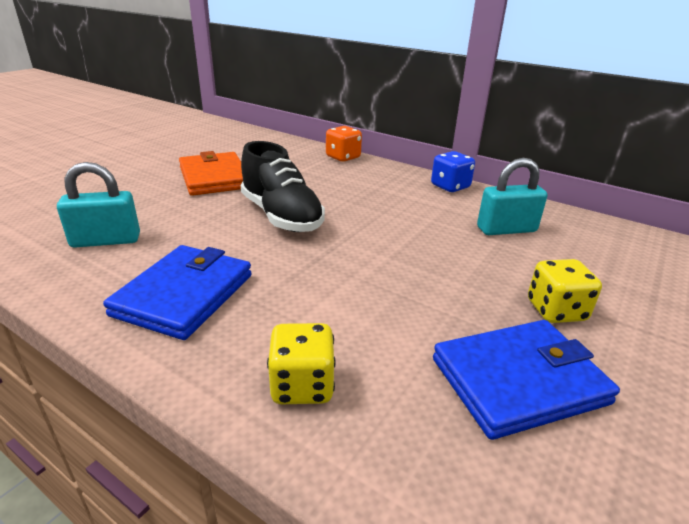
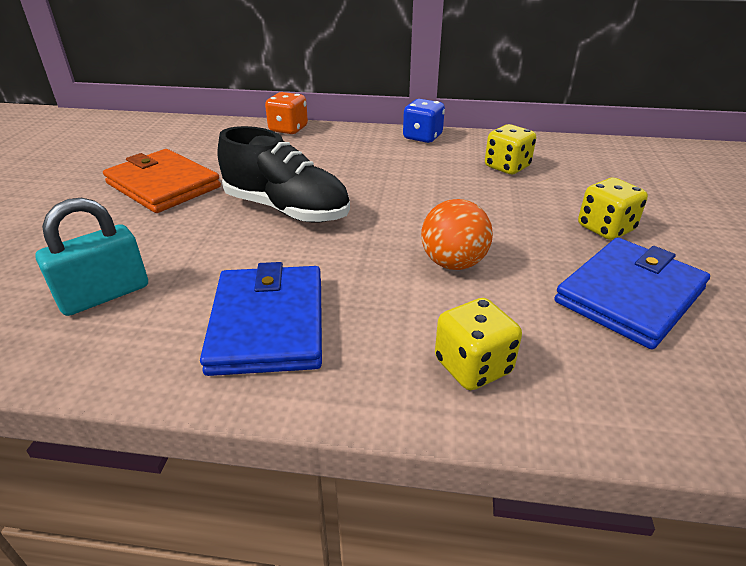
camera: 25 degrees left, 5 degrees up
turquoise padlock [477,158,547,235] -> yellow dice [485,124,536,174]
none -> orange ball [421,199,493,270]

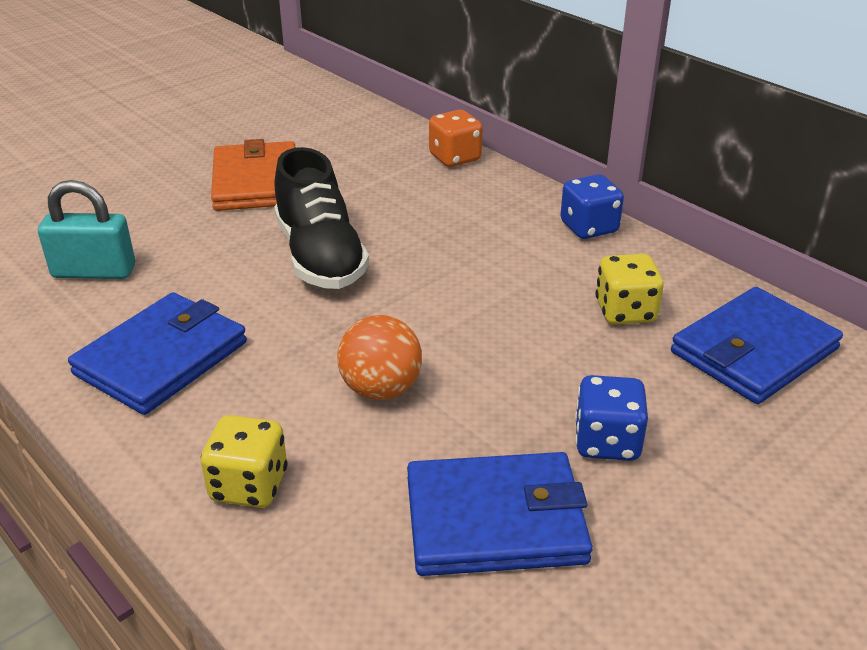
camera: 40 degrees right, 0 degrees up
yellow dice [578,178,648,240] -> blue dice [575,375,648,461]
none -> blue wallet [671,287,843,404]

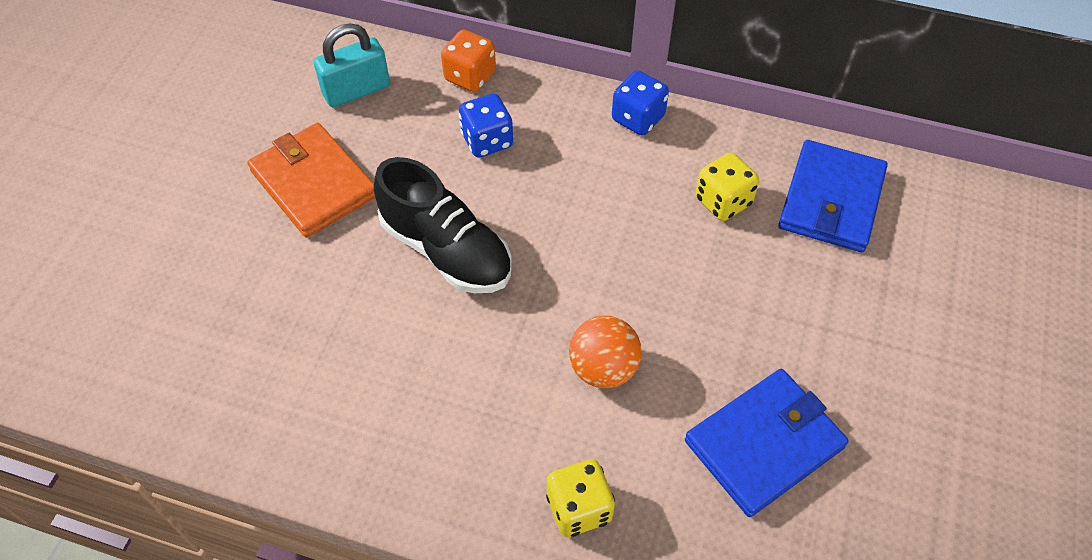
camera: 30 degrees left, 20 degrees up
turquoise padlock [38,180,135,279] -> turquoise padlock moved to [314,23,390,107]
blue wallet [68,292,247,415] -> none
blue dice [575,375,648,461] -> blue dice moved to [459,94,513,158]

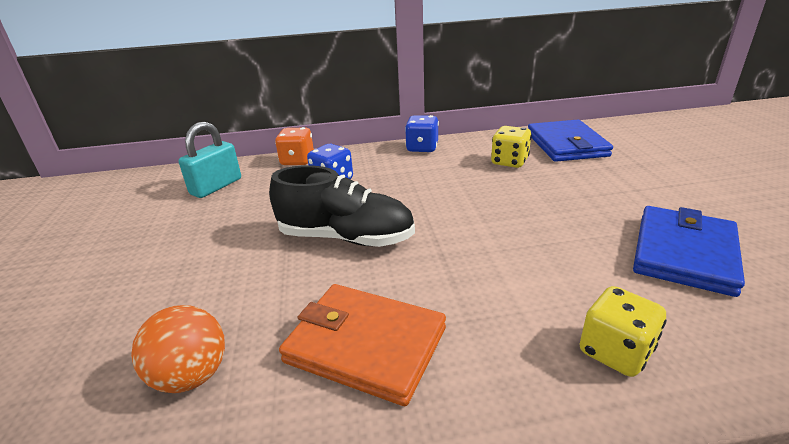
camera: 25 degrees left, 25 degrees down
orange wallet [248,123,375,237] -> orange wallet moved to [279,284,446,406]
orange ball [569,316,642,388] -> orange ball moved to [131,305,225,393]

